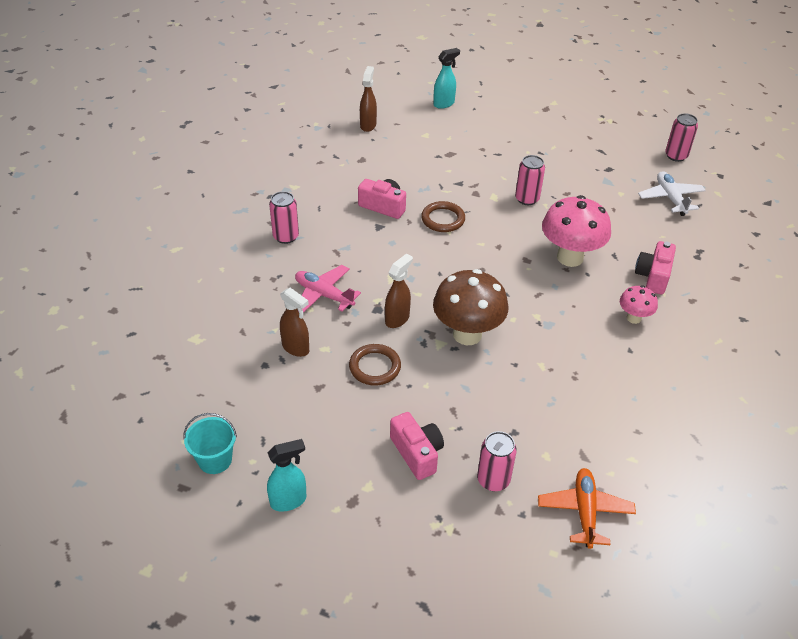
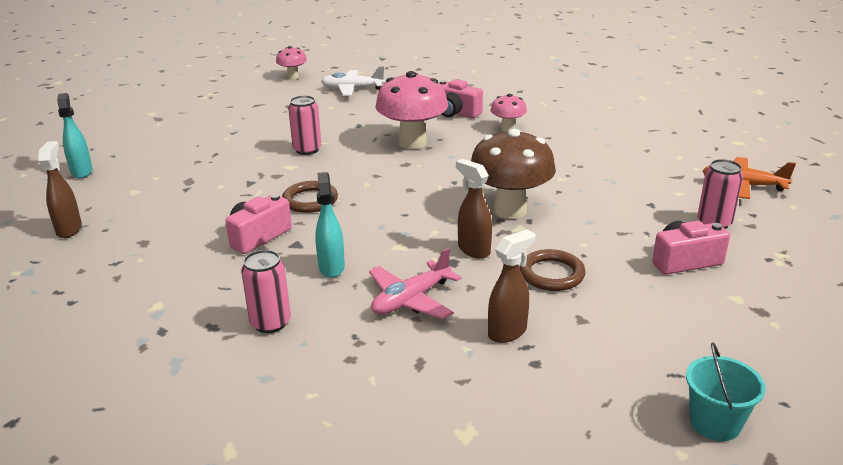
camera: 75 degrees left, 15 degrees down
turquoise spray bottle [267,439,306,511] -> turquoise spray bottle moved to [315,172,345,278]
brown spray bottle [360,66,377,132] -> brown spray bottle turned 60 degrees clockwise [39,141,82,238]
pink can [665,113,698,162] -> pink mushroom [276,46,307,80]

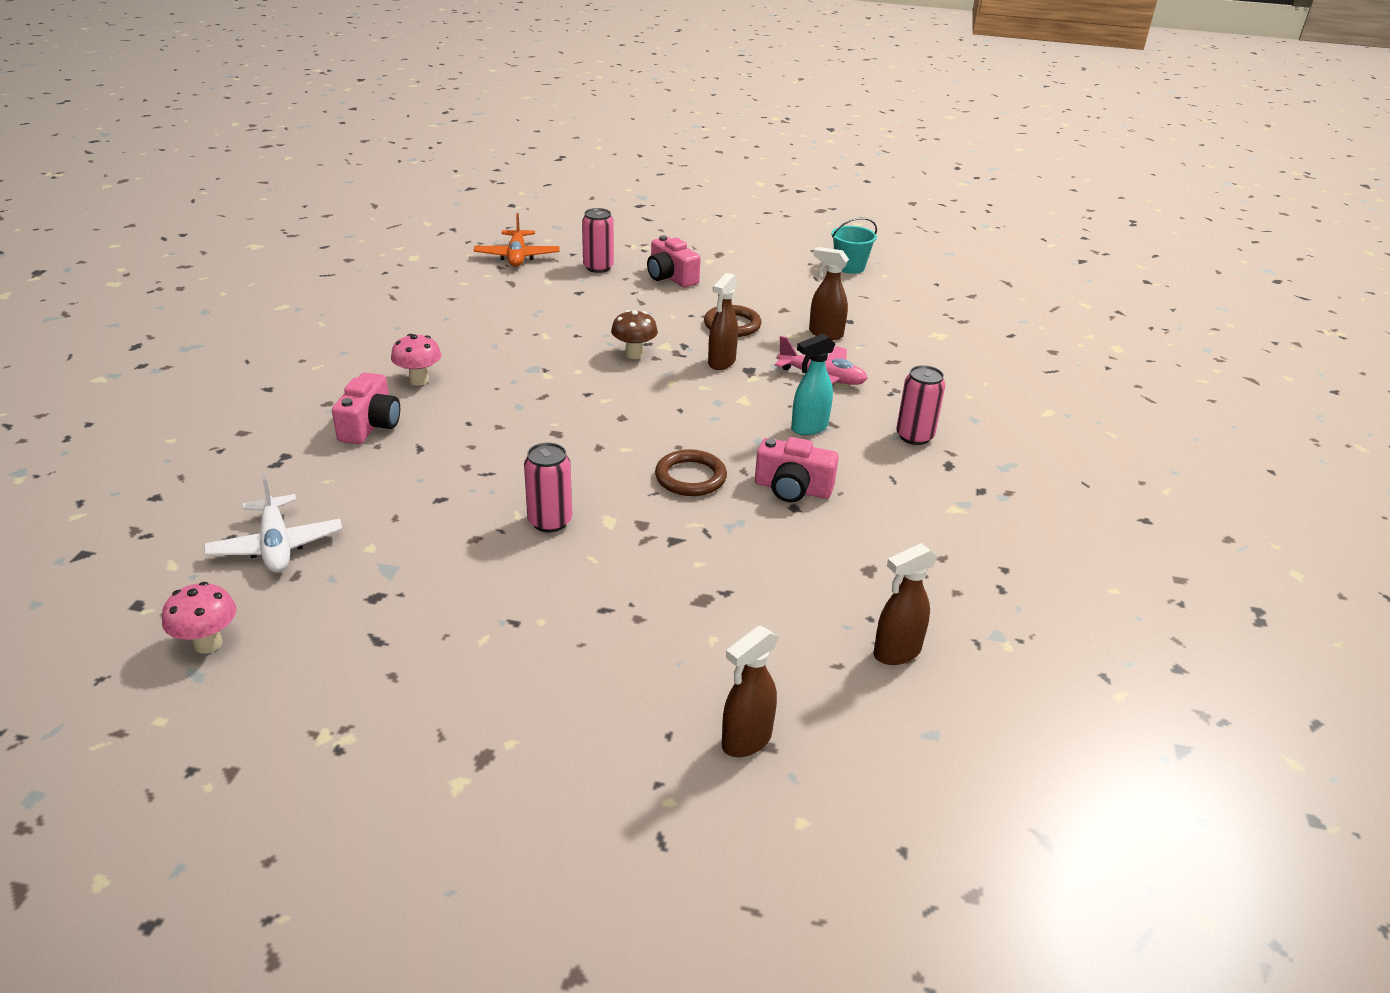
camera: 115 degrees left, 5 degrees up
turquoise spray bottle [57,93,93,179] -> brown spray bottle [722,626,778,757]
pink mushroom [375,71,448,149] -> none
brown mushroom [471,129,556,219] -> brown mushroom [611,310,658,359], size x0.52

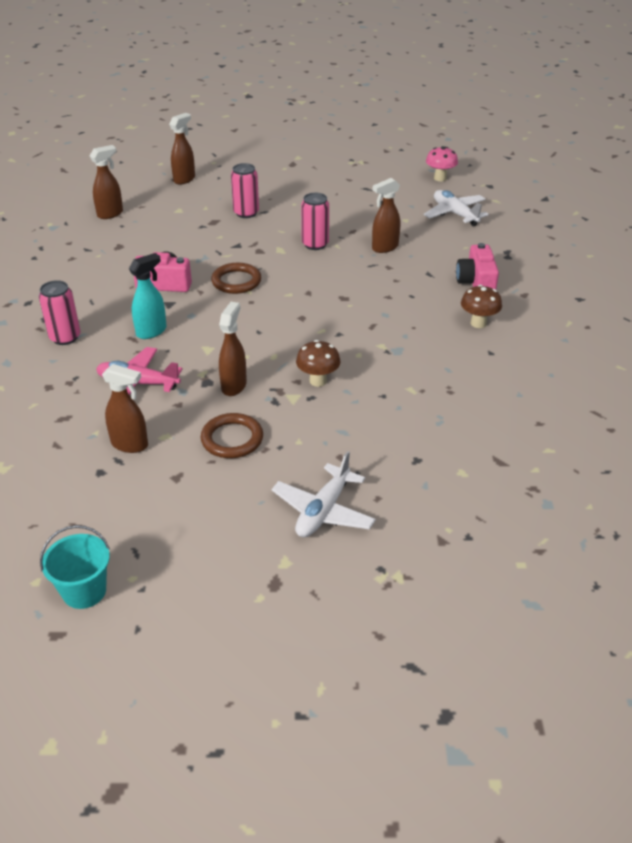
camera: 170 degrees right, 5 degrees up
pink mushroom [391,334,441,386] -> brown mushroom [461,285,502,328]
orange plane [474,213,560,267] -> none
pink can [582,208,614,273] -> pink can moved to [231,163,259,218]
pink camera [647,235,701,288] -> white plane [272,451,376,537]
none -> brown spray bottle [372,178,400,253]

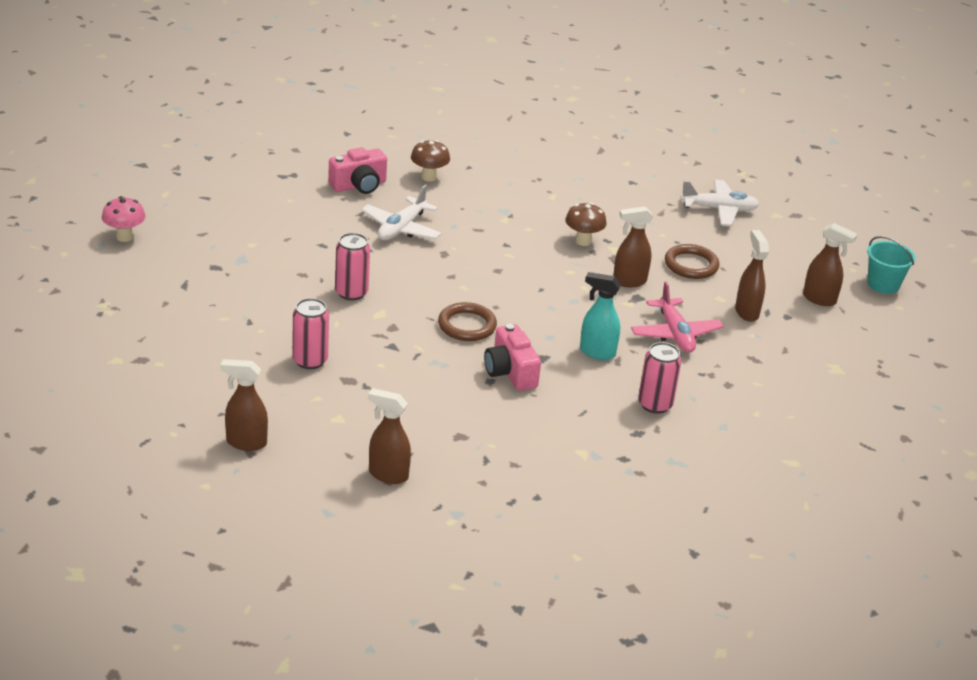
camera: 120 degrees left, 5 degrees down
brown spray bottle [372,178,400,253] -> brown spray bottle moved to [803,223,858,306]
white plane [424,190,489,226] -> white plane moved to [362,185,442,240]

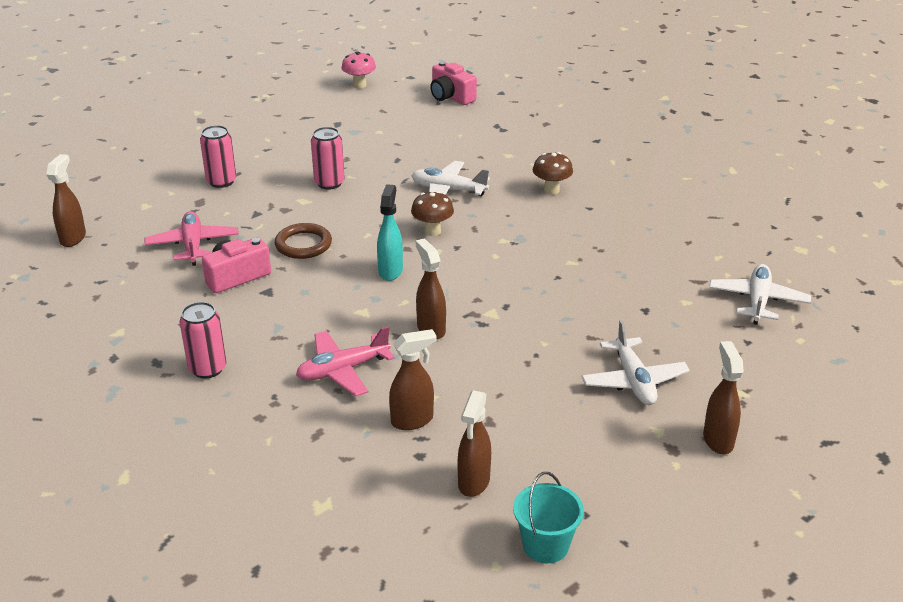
camera: 80 degrees right, 0 degrees up
brown spray bottle [220,359,268,451] -> brown spray bottle moved to [703,341,744,454]
pink camera [328,147,387,194] -> pink camera moved to [430,61,477,105]
brown mushroom [565,203,607,246] -> brown mushroom moved to [411,191,454,236]
turquoise spray bottle [580,272,621,360] -> turquoise spray bottle moved to [377,184,403,281]
brown ring [665,244,719,279] -> none
none -> pink plane [145,211,239,266]
none -> white plane [709,264,811,325]

